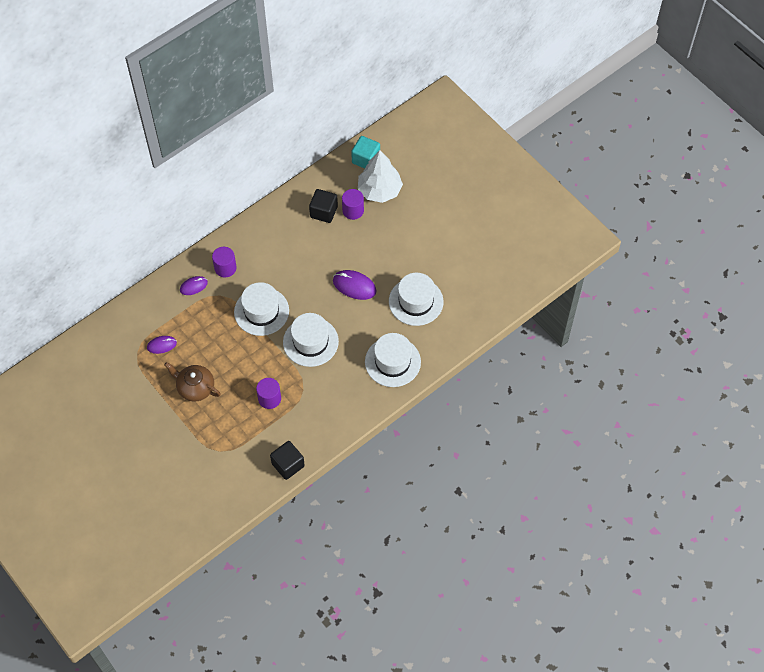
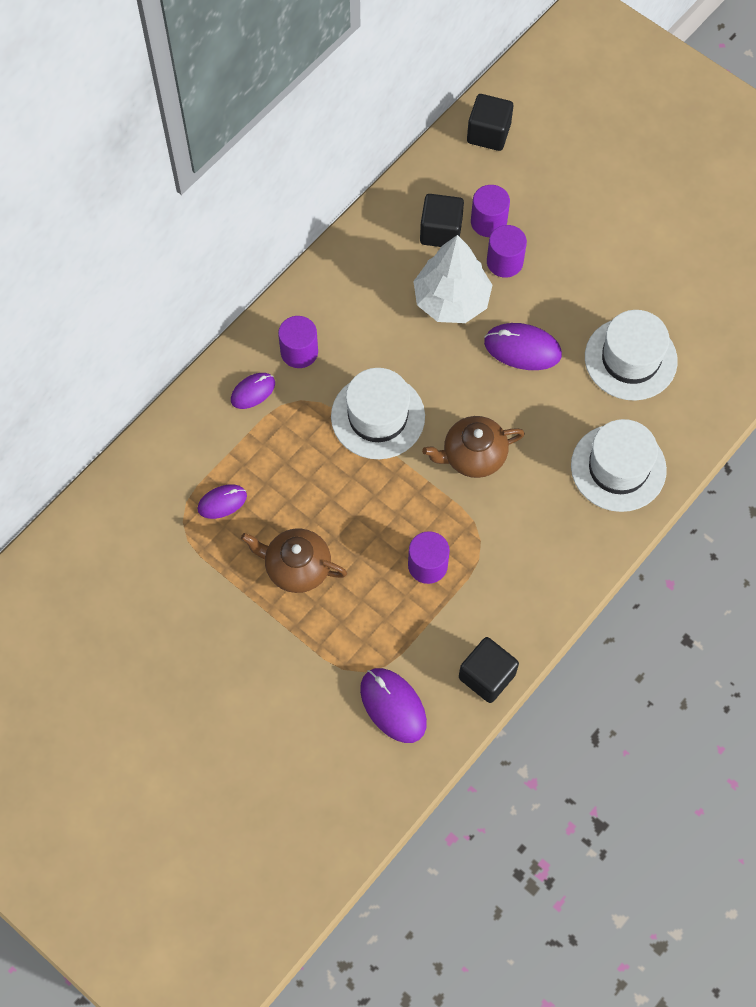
camera: 10 degrees left, 5 degrees up
white hat [283,313,339,367] -> brown teapot [422,416,525,478]
turquoise cube [351,136,380,169] -> black cube [467,94,513,151]
white tree [358,150,403,203] -> white tree moved to [413,235,492,323]
none -> purple mouse [360,668,427,743]
none -> purple cylinder [487,225,527,278]

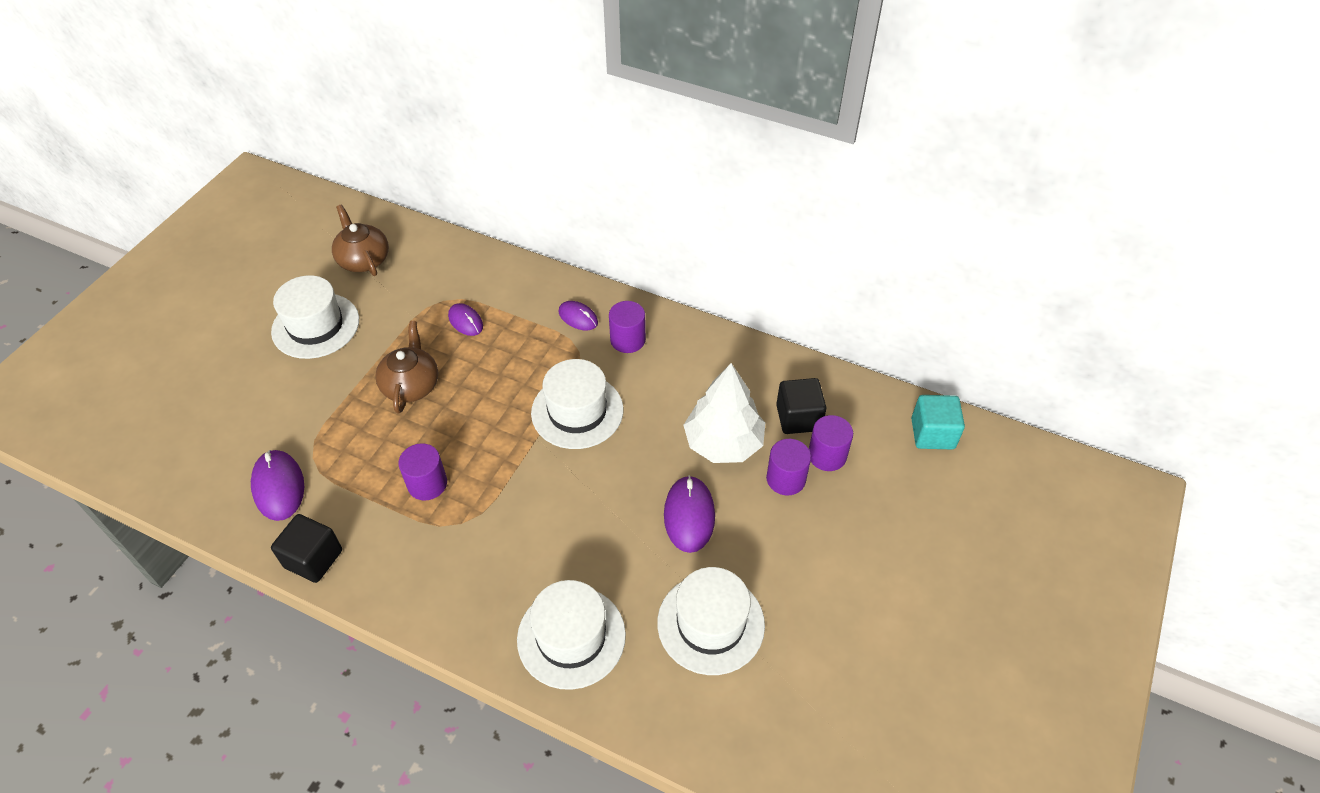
camera: 75 degrees right, 15 degrees down
purple mouse [360,668,427,743] -> purple mouse turned 60 degrees counterclockwise [251,450,304,521]
brown teapot [422,416,525,478] -> brown teapot moved to [332,205,389,276]
black cube [467,94,513,151] -> turquoise cube [911,395,965,449]
none -> white hat [271,275,359,359]

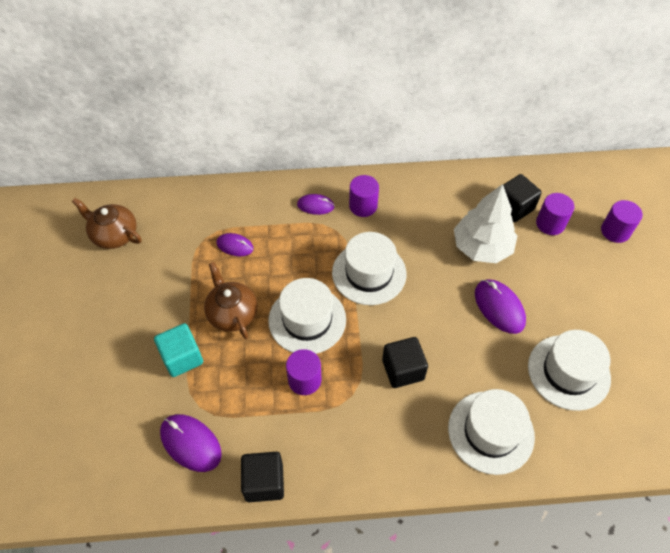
camera: 30 degrees left, 5 degrees up
white hat [271,275,359,359] -> white hat moved to [268,278,346,354]
purple cylinder [766,439,811,495] -> purple cylinder moved to [601,200,643,243]
turquoise cube [911,395,965,449] -> turquoise cube moved to [154,323,203,377]
none -> black cube [382,337,428,388]

